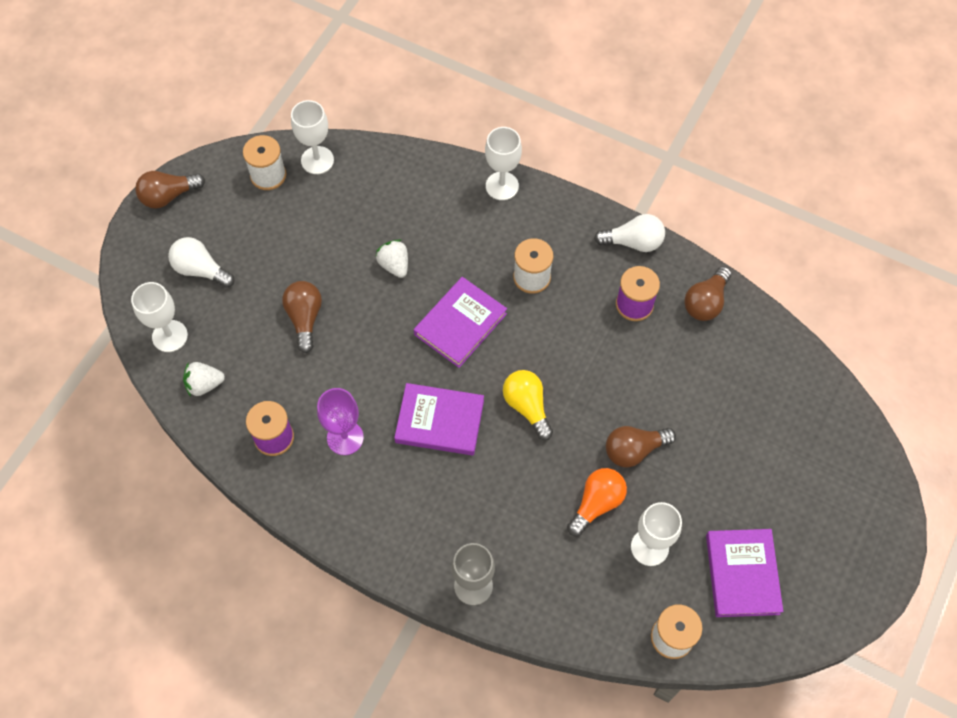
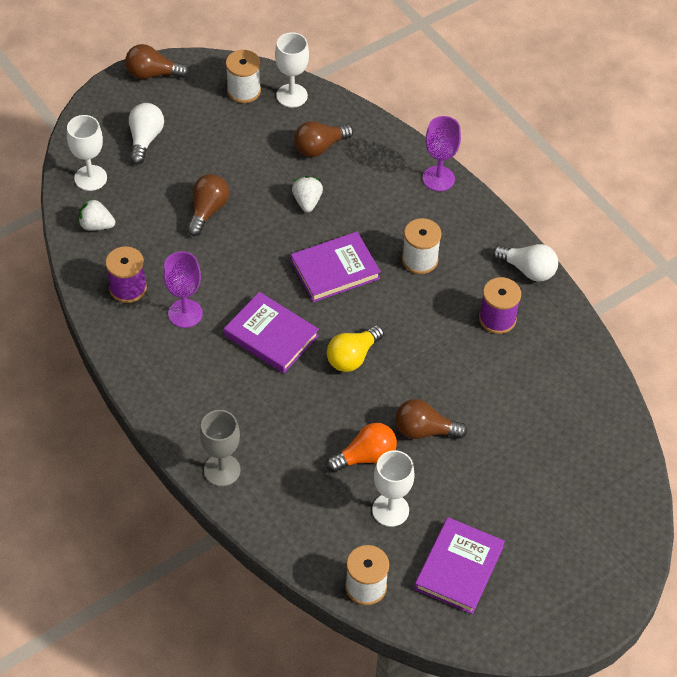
camera: 25 degrees right, 10 degrees down
white light bulb [168,237,235,288] -> white light bulb turned 45 degrees clockwise [129,103,164,164]
white goblet [485,127,522,200] -> purple goblet [423,116,461,191]
yellow light bulb [503,370,553,440] -> yellow light bulb turned 135 degrees counterclockwise [327,325,384,372]
brown light bulb [684,266,732,321] -> brown light bulb moved to [294,121,354,157]

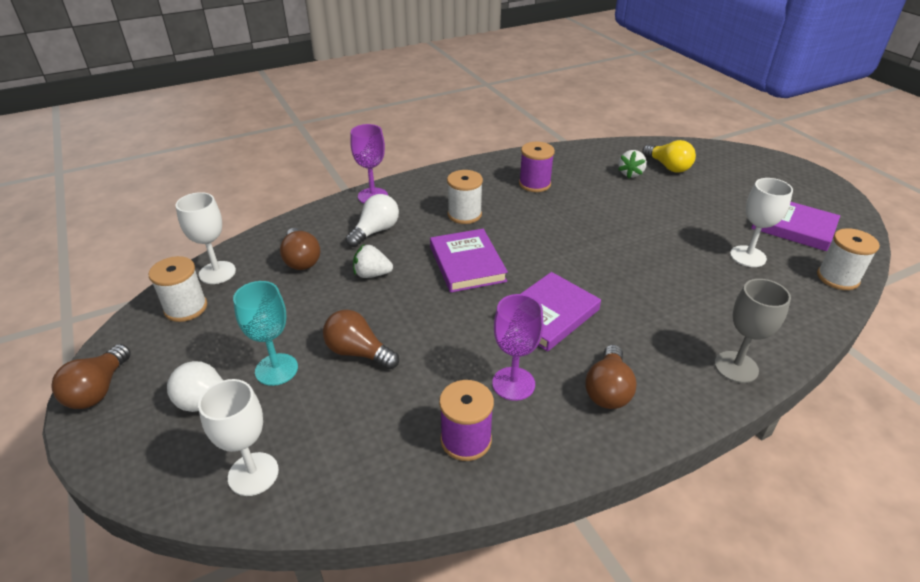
camera: 80 degrees left, 15 degrees down
white strawberry [78,198,115,231] -> white strawberry moved to [618,150,647,179]
orange light bulb [326,423,397,472] -> none
yellow light bulb [327,325,384,372] -> yellow light bulb moved to [642,140,696,173]
brown light bulb [395,399,468,439] -> brown light bulb moved to [585,345,637,409]
white light bulb [493,244,558,282] -> white light bulb moved to [346,194,399,247]
none -> turquoise goblet [233,281,298,386]

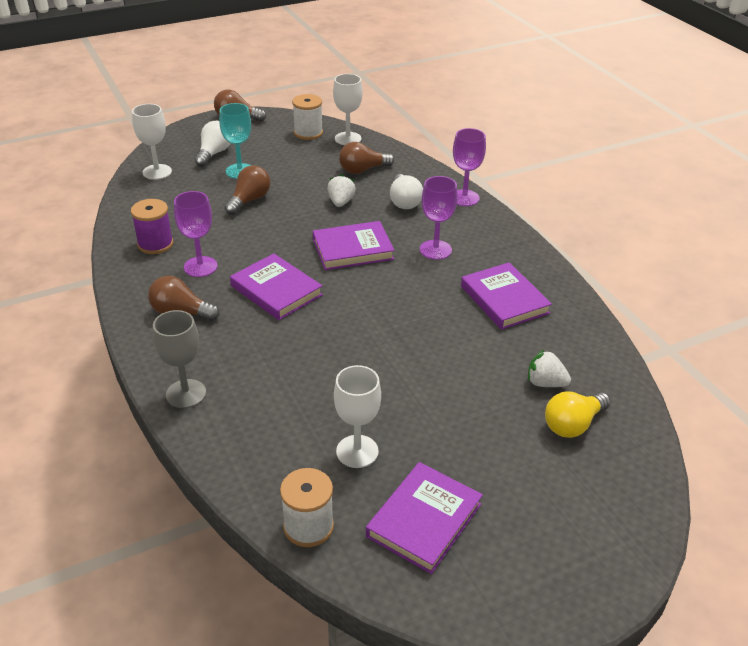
camera: 90 degrees right, 0 degrees up
white light bulb [346,194,399,247] -> white light bulb turned 45 degrees clockwise [390,174,423,209]
white spool [447,170,483,224] -> purple goblet [420,176,458,260]
purple spool [519,142,555,192] -> purple book [461,262,552,330]

